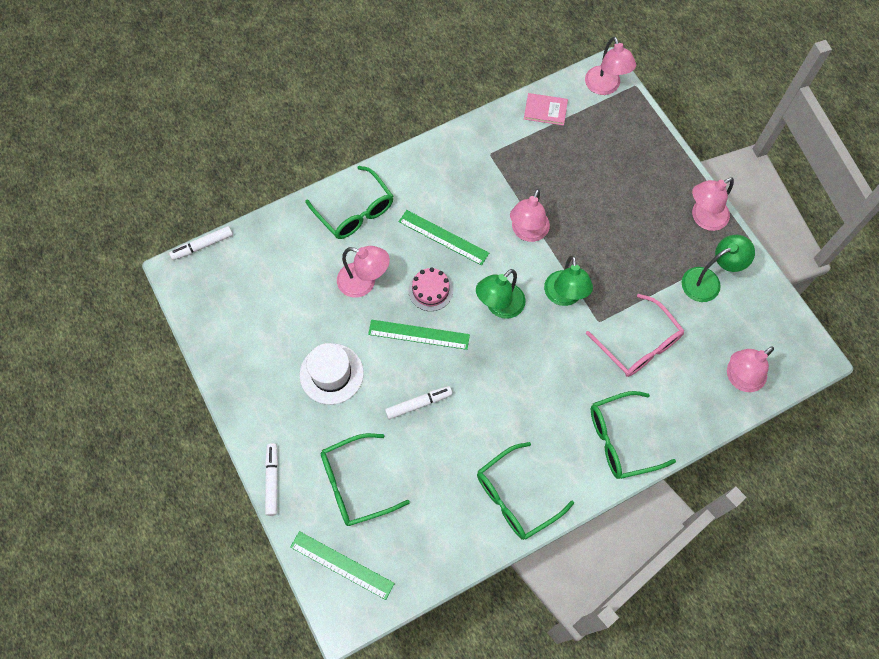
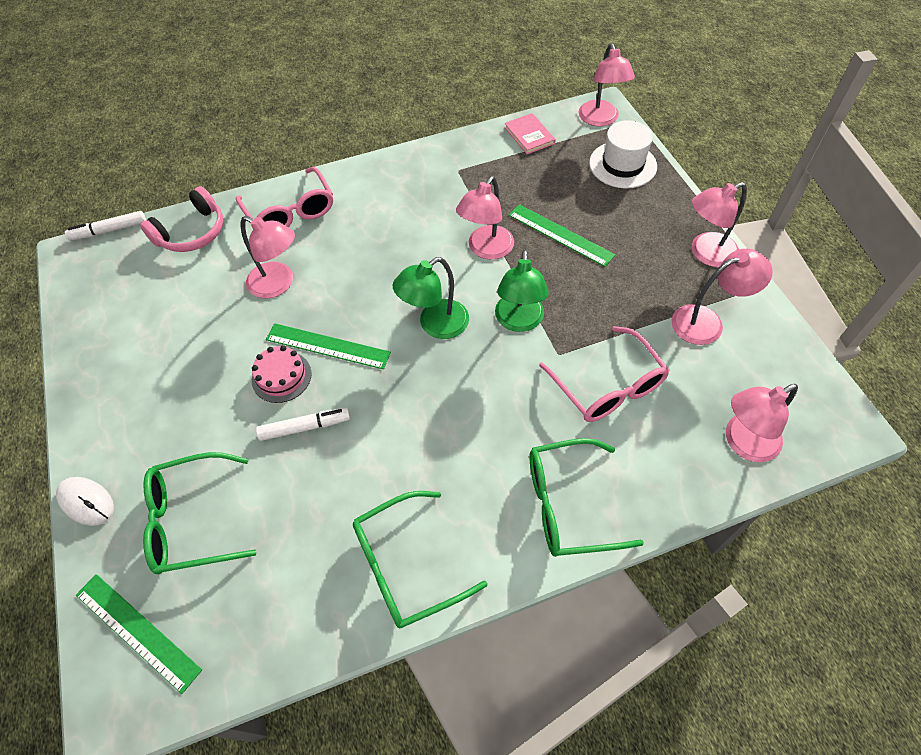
camera: 10 degrees right, 10 degrees down
white marker [265,443,278,516] -> white mouse [56,477,114,526]
white hat [299,343,364,405] -> white hat moved to [589,120,657,189]
green glasses [305,166,393,239] -> pink glasses [236,167,333,228]
green ruler [399,210,489,265] -> green ruler moved to [509,204,615,267]
pink cake [408,268,453,311] -> pink cake moved to [252,345,312,403]
pink book [524,93,568,126] -> pink book turned 45 degrees clockwise [504,113,556,154]
green lamp [682,235,755,302] -> pink lamp [672,249,773,345]
none -> pink headphones [140,186,223,252]

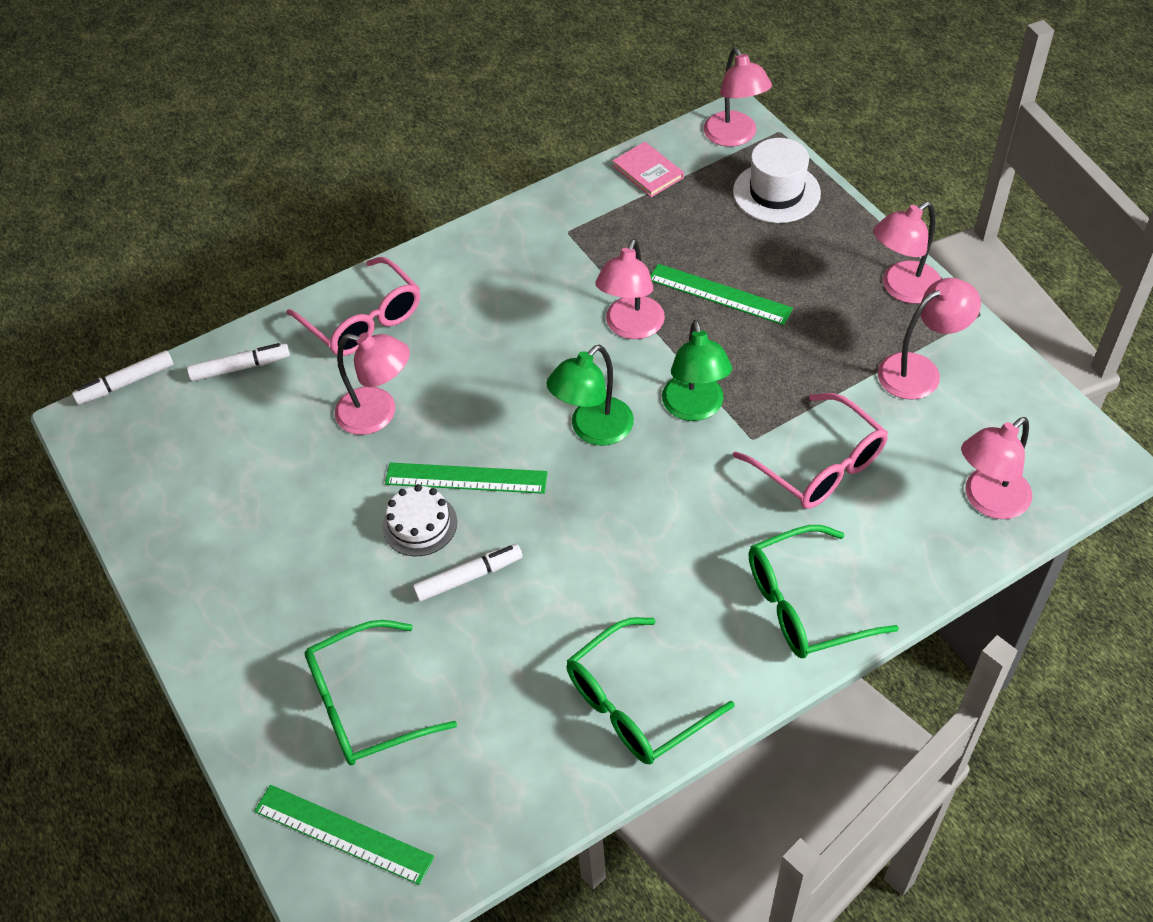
camera: 10 degrees left, 5 degrees down
white mouse [56,477,114,526] -> none
pink headphones [140,186,223,252] -> white marker [187,343,290,381]
pink cake [252,345,312,403] -> white cake [382,484,457,556]

